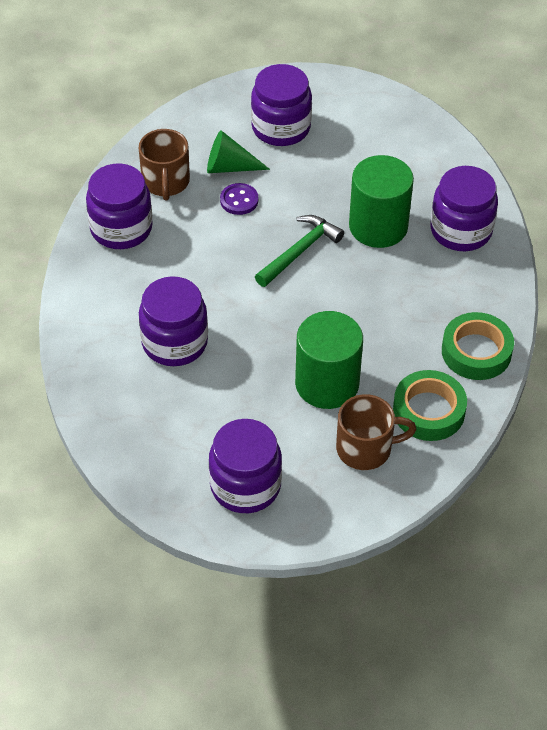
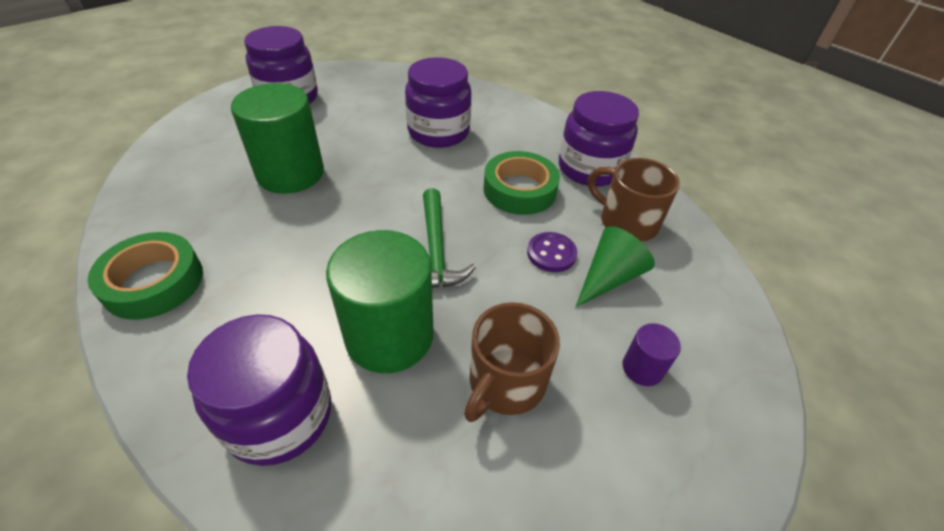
camera: 130 degrees right, 5 degrees down
purple jar [251,64,312,146] -> purple cylinder [622,323,681,386]
brown mug [336,394,417,470] -> brown mug moved to [464,302,560,422]
green tape [393,370,467,441] -> green tape moved to [483,151,560,215]

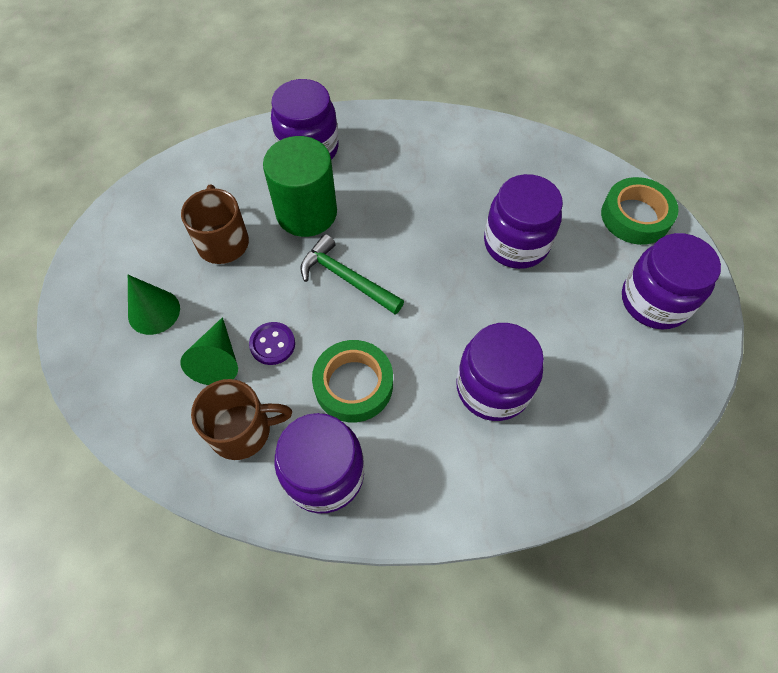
camera: 135 degrees right, 15 degrees up
green tape [88,232,203,320] -> green tape moved to [601,177,679,245]
green cylinder [231,83,324,194] -> purple jar [484,174,563,269]
purple cylinder [622,323,681,386] -> green cone [128,275,180,335]

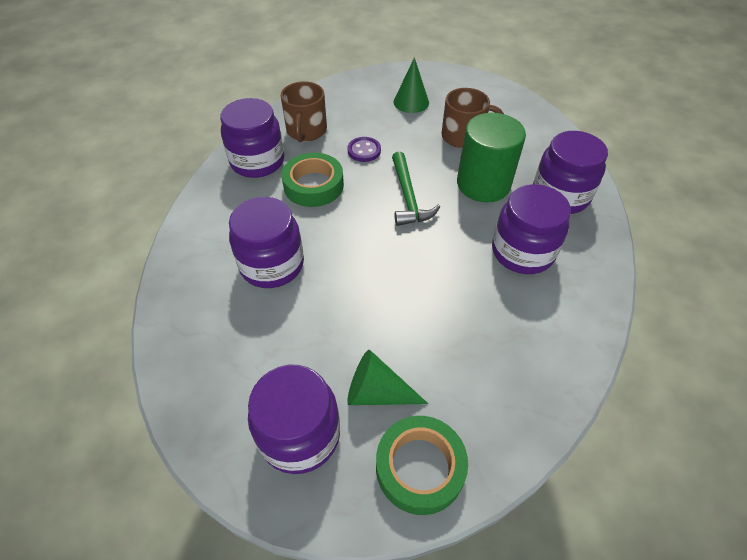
camera: 105 degrees right, 10 degrees down
green cone [180,317,238,385] -> green cone moved to [347,350,428,405]
green hammer [301,234,404,314] -> green hammer turned 120 degrees clockwise [392,151,440,226]
purple jar [484,174,563,269] -> purple jar moved to [492,184,571,274]

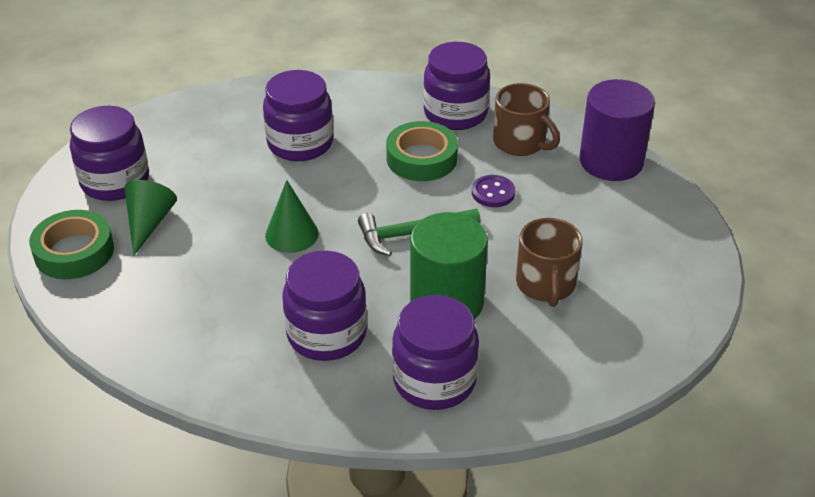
camera: 85 degrees right, 10 degrees down
brown mug [281,82,327,142] -> brown mug turned 135 degrees counterclockwise [493,83,560,156]
green cone [394,57,429,113] -> green cone moved to [265,180,319,253]
none -> purple cylinder [579,79,655,181]

